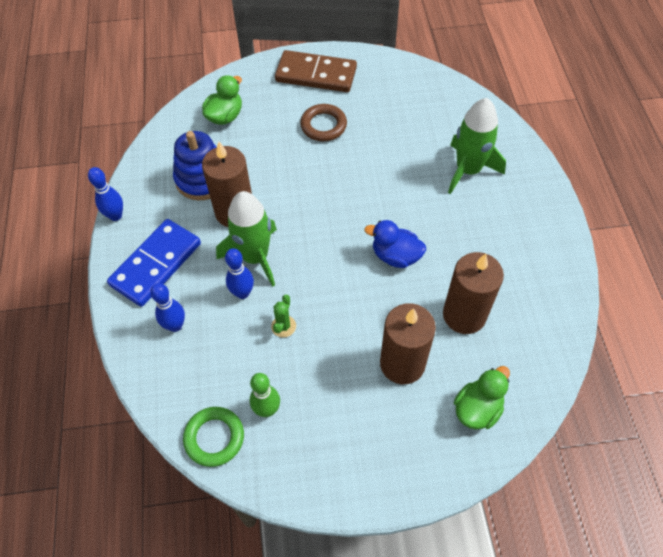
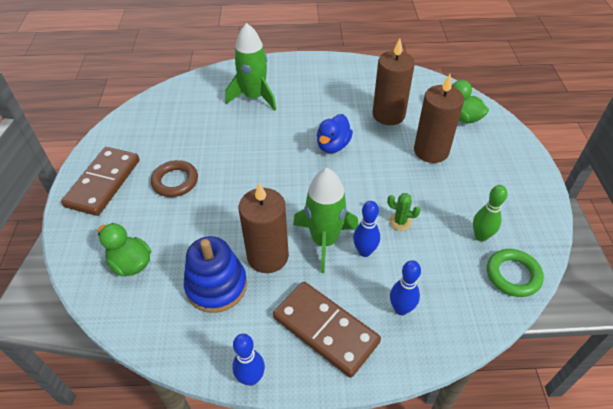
camera: 85 degrees left, 10 degrees down
blue domino [107,219,201,307] -> brown domino [273,282,381,378]

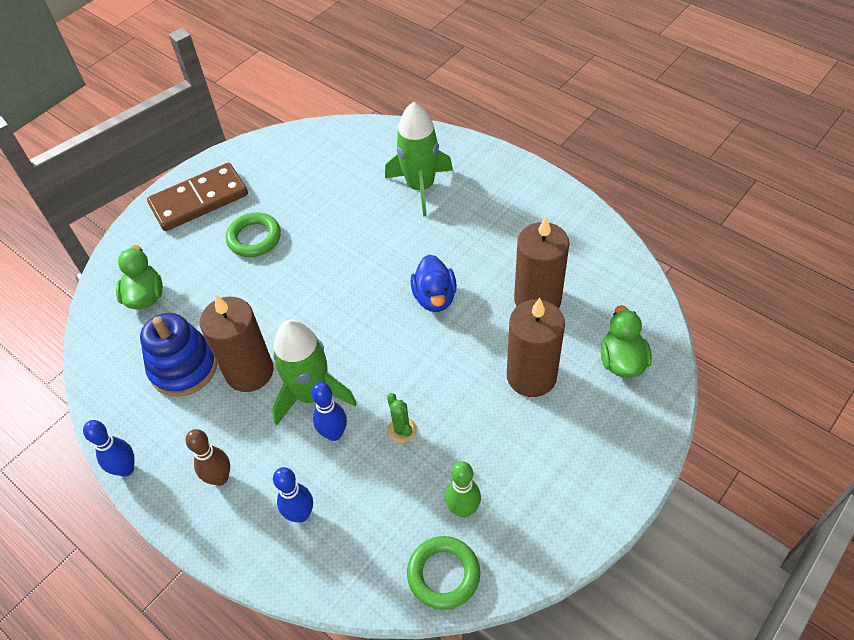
camera: 45 degrees right, 5 degrees up
brown ring [151,160,198,197] -> green ring [226,212,281,257]
brown domino [273,282,381,378] -> brown bowling pin [186,429,230,486]
blue duck [317,114,353,153] -> blue duck turned 75 degrees counterclockwise [411,255,457,312]

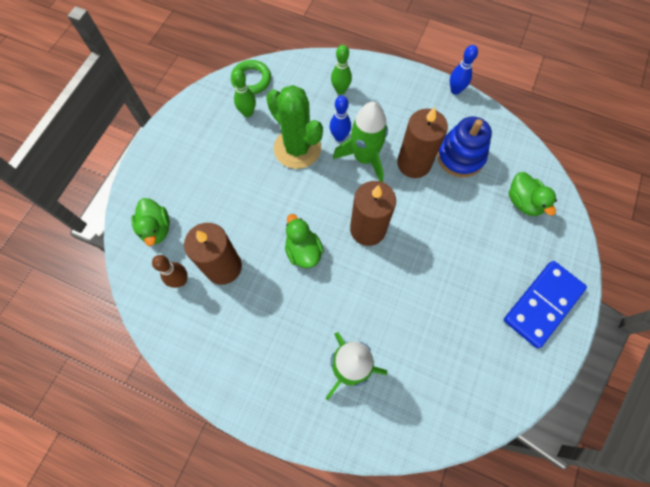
camera: 160 degrees right, 15 degrees up
brown domino [147,163,248,231] -> blue domino [504,261,587,348]
brown bowling pin [186,429,230,486] -> brown bowling pin moved to [152,255,188,288]
green ring [226,212,281,257] -> none
blue bowling pin [273,467,313,523] -> green bowling pin [331,45,352,94]
green cactus [387,393,417,443] -> green cactus [266,85,323,169], size x2.47
blue duck [411,255,457,312] -> green duck [285,214,324,268]
brown candle [507,298,565,397] -> brown candle moved to [350,181,396,246]

